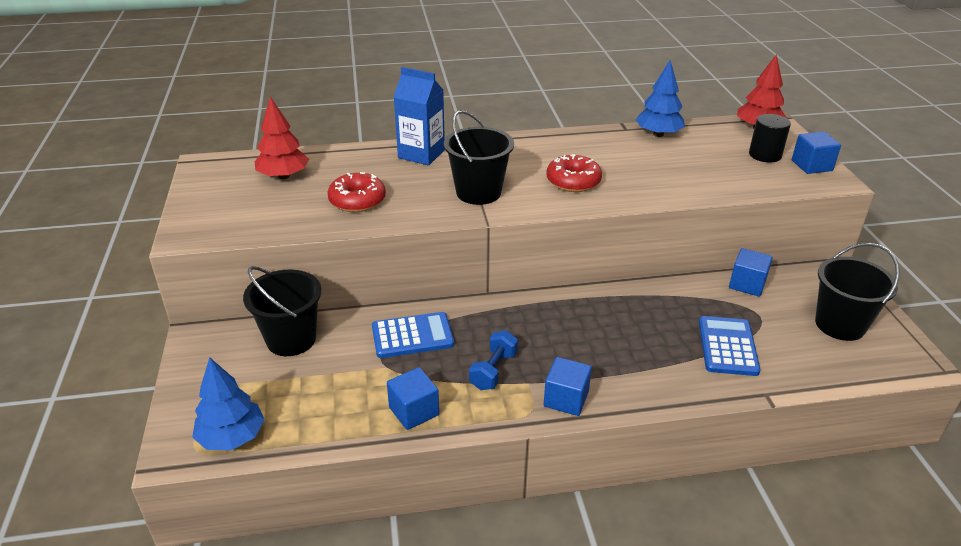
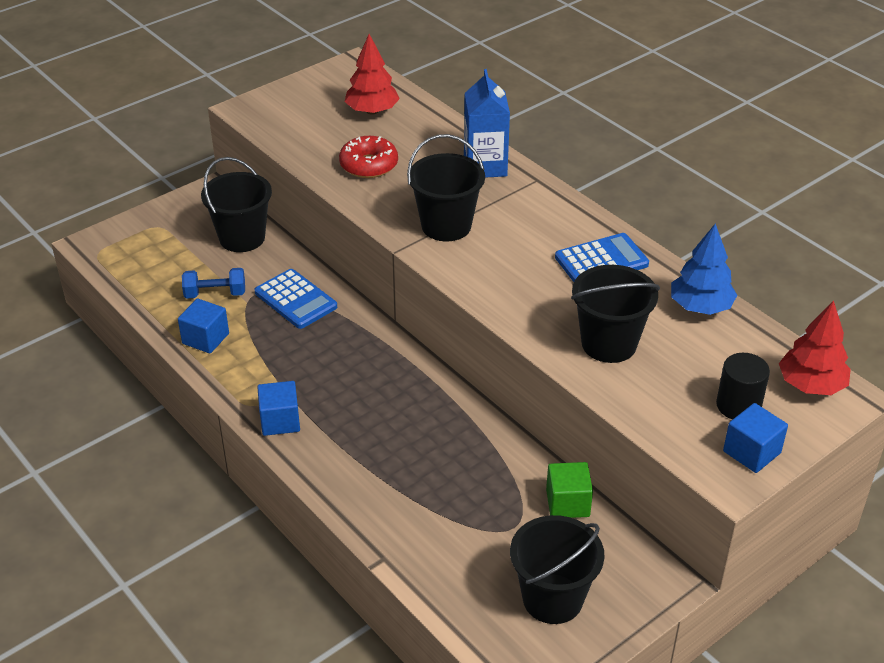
camera: 60 degrees right, 5 degrees up
blue tree [192,357,265,450] -> none
blue dumbbell [469,330,518,390] -> blue dumbbell moved to [182,268,245,299]
red donut [546,154,602,192] -> none
blue calculator [699,316,760,376] -> blue calculator moved to [555,233,649,282]
blue cube [729,248,773,297] -> green cube [546,462,593,518]
none -> black bucket [571,265,660,363]

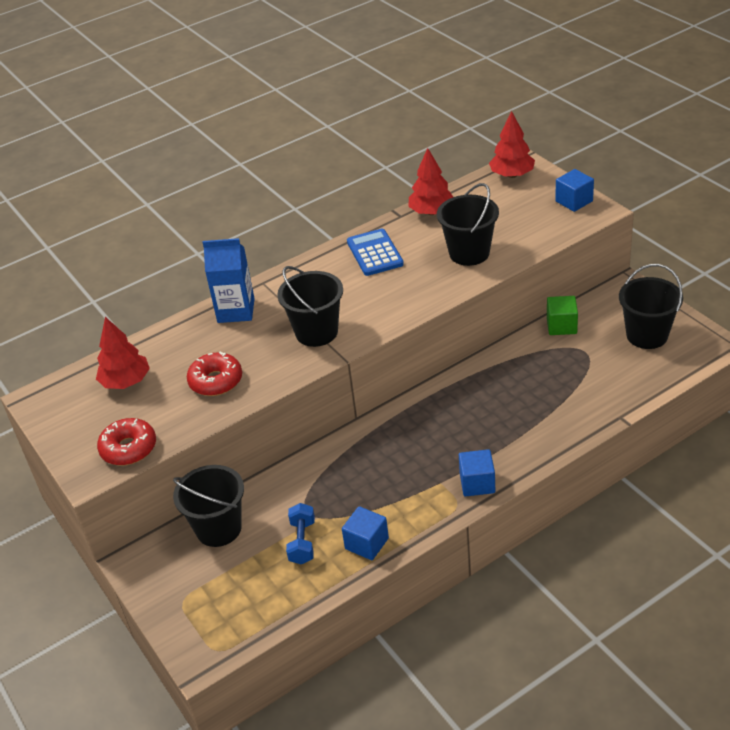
camera: 80 degrees left, 0 degrees up
blue calculator [255,269,337,329] -> none
blue tree [671,223,737,315] -> red tree [408,148,453,215]
black cylinder [716,353,770,420] -> none
none -> red donut [97,418,156,465]

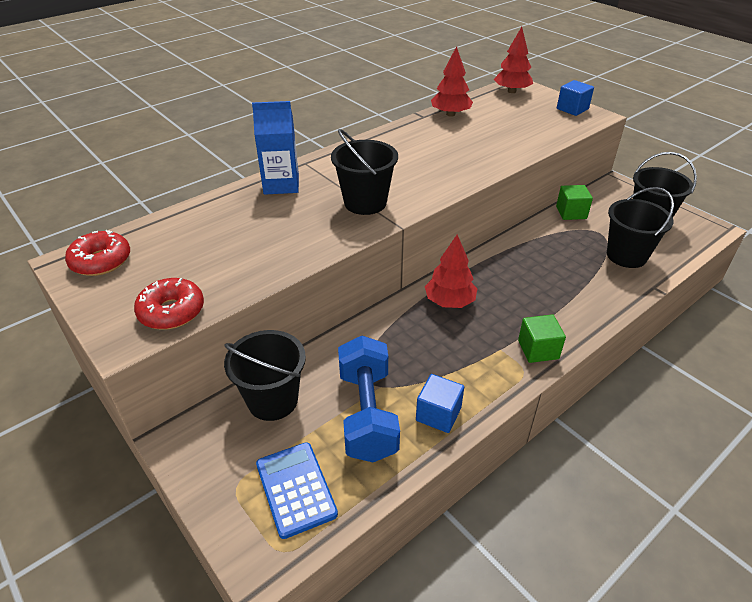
camera: 10 degrees left, 0 degrees up
red tree [96,317,150,389] -> red tree moved to [425,235,478,308]
red donut [187,352,242,396] -> red donut moved to [65,230,130,276]
blue dumbbell [286,503,315,565] -> blue dumbbell [338,335,400,462], size x1.84
blue calculator [347,229,404,276] -> blue calculator moved to [256,442,338,539]
black bucket [437,183,499,266] -> black bucket moved to [607,187,674,268]
blue cube [459,449,495,497] -> green cube [518,315,566,363]

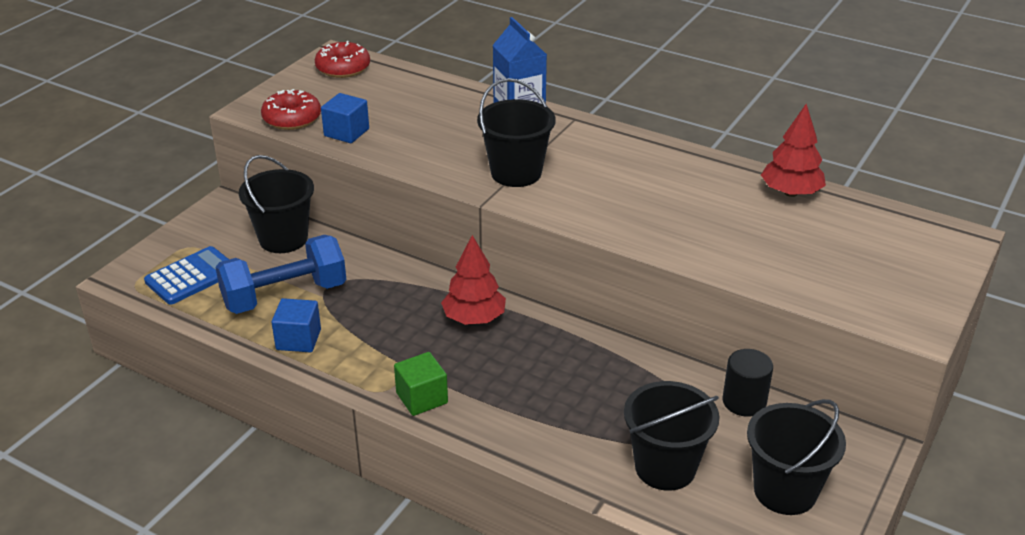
camera: 70 degrees right, 5 degrees down
red tree [493,27,533,93] -> none
green cube [556,185,593,220] -> black cylinder [722,349,773,417]
blue cube [557,80,594,116] -> blue cube moved to [321,93,369,143]

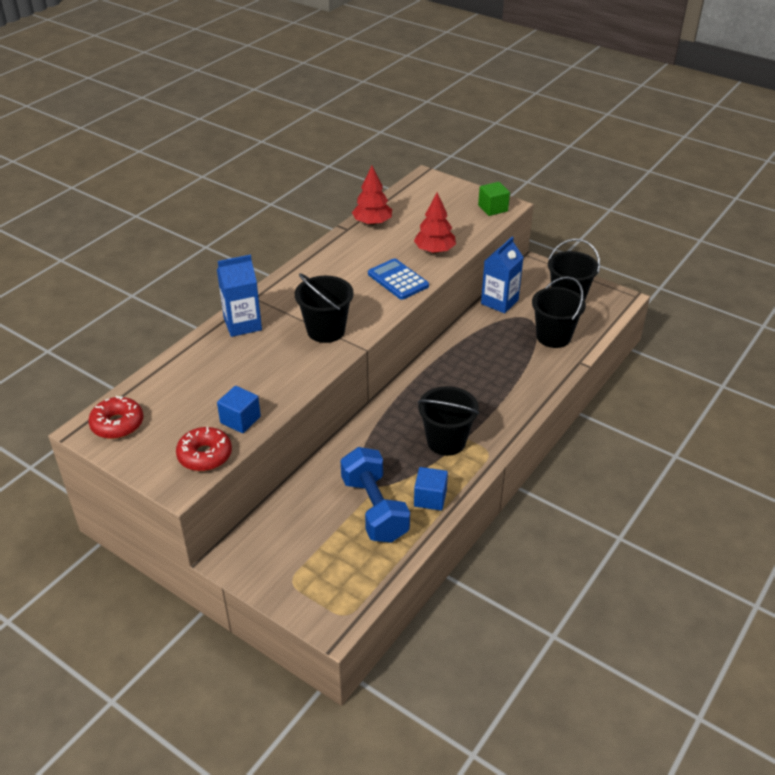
camera: 85 degrees left, 5 degrees up
blue calculator [144,246,229,305] -> blue calculator moved to [368,258,429,300]
black bucket [239,155,314,253] -> black bucket moved to [418,386,479,456]
green cube [394,352,448,416] -> green cube moved to [478,182,510,216]
red tree [441,235,506,325] -> red tree moved to [414,192,456,253]
black cylinder [722,349,773,417] -> blue carton [481,237,524,313]

